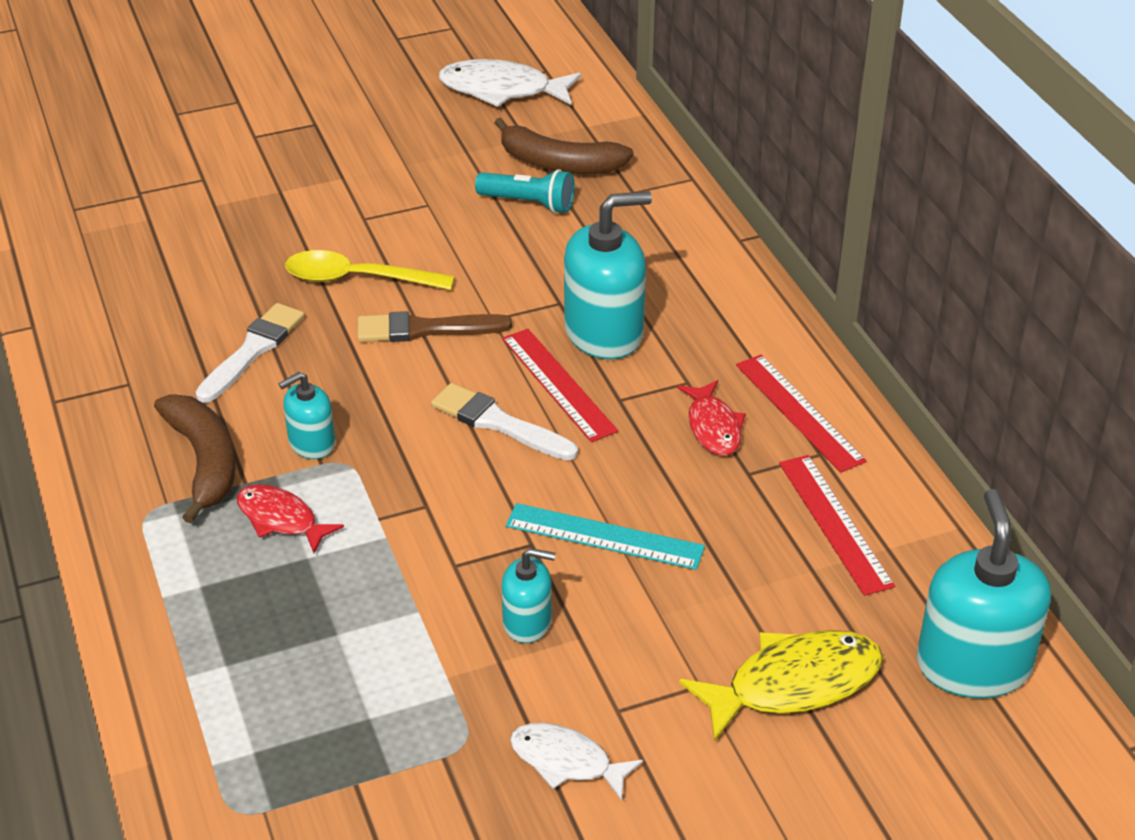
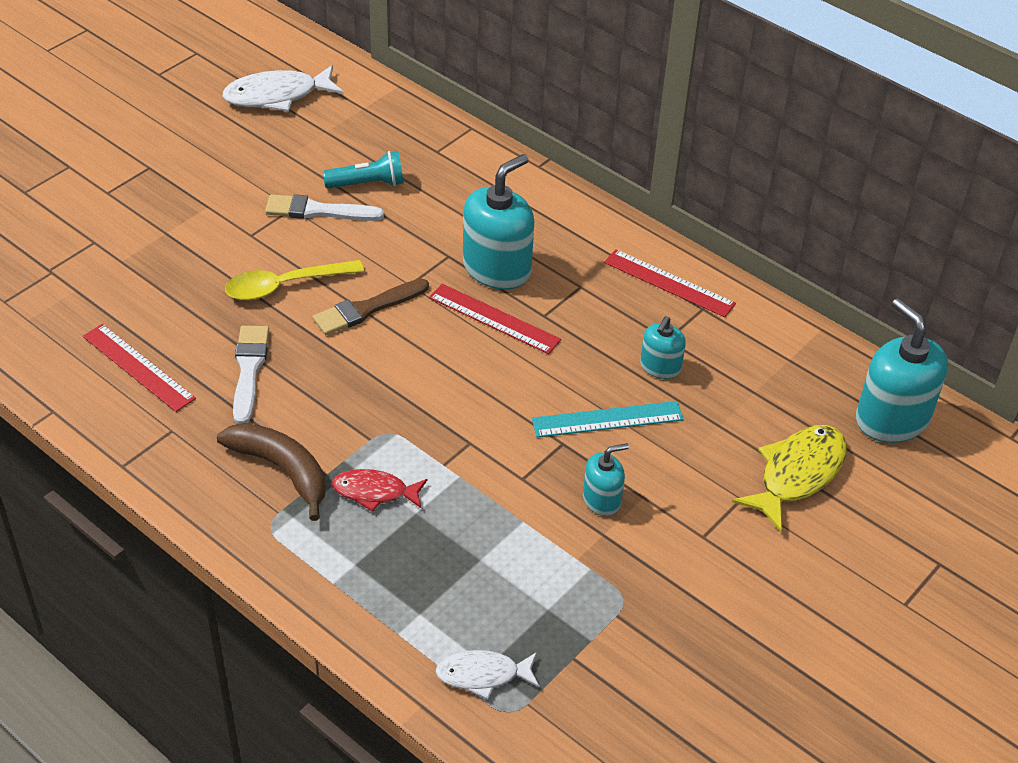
camera: 30 degrees left, 5 degrees up
turquoise soap dispenser [279,372,335,459] -> turquoise soap dispenser moved to [640,316,686,379]
white brush [431,383,578,461] -> white brush moved to [265,194,384,221]
brown banana [494,117,634,174] -> none
white fish [510,723,643,801] -> white fish moved to [435,650,539,699]
red fish [677,380,746,456] -> none
red ruler [779,455,895,596] -> red ruler moved to [83,324,196,412]

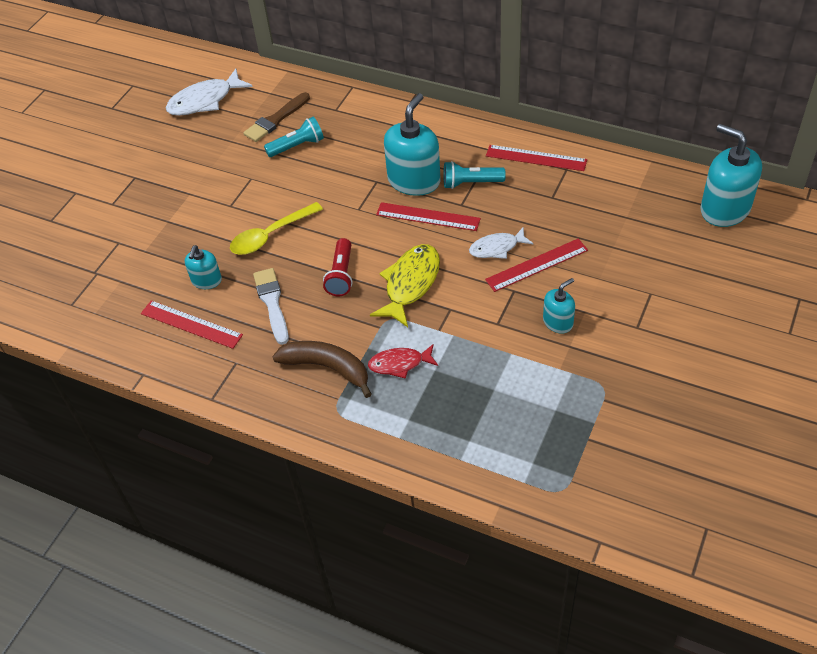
camera: 10 degrees left, 5 degrees up
white brush [265,194,384,221] -> none
brown brush [313,278,429,335] -> brown brush moved to [243,92,310,142]
white fish [435,650,539,699] -> white fish moved to [469,227,533,259]
turquoise ruler [532,401,684,437] -> red ruler [485,239,588,292]
turquoise soap dispenser [640,316,686,379] -> turquoise soap dispenser moved to [185,245,222,289]
yellow fish [732,425,847,532] -> yellow fish moved to [370,244,440,327]
none -> red flashlight [323,238,353,296]
none -> turquoise flashlight [443,161,506,189]

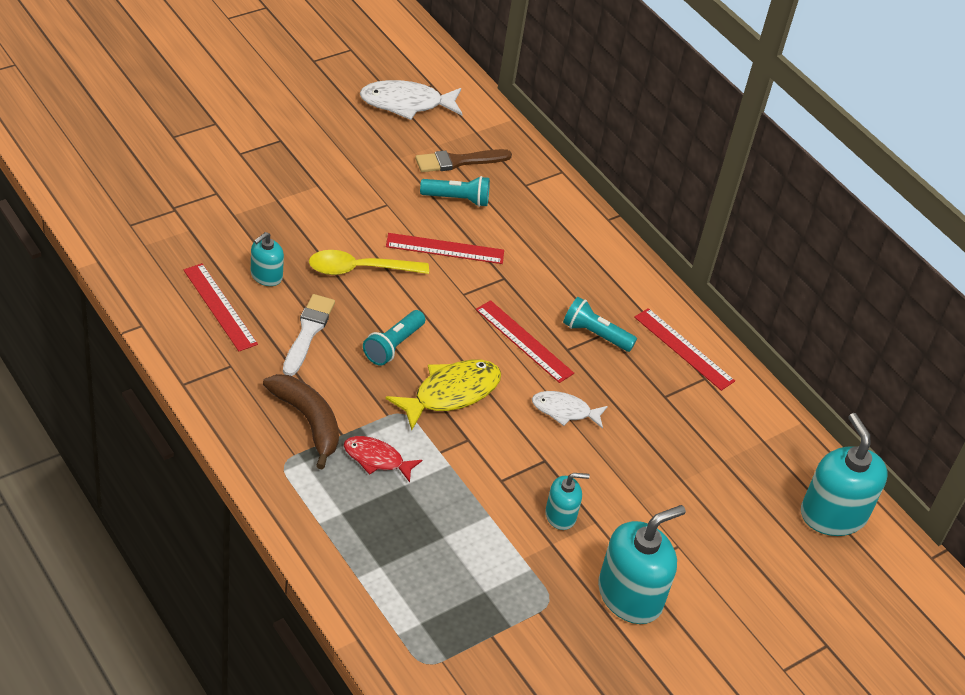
camera: 20 degrees right, 5 degrees down
red flashlight [323,238,353,296] -> turquoise flashlight [363,310,425,366]
turquoise soap dispenser [384,93,440,196] -> turquoise soap dispenser moved to [598,505,686,624]
red ruler [485,239,588,292] -> red ruler moved to [386,233,504,264]

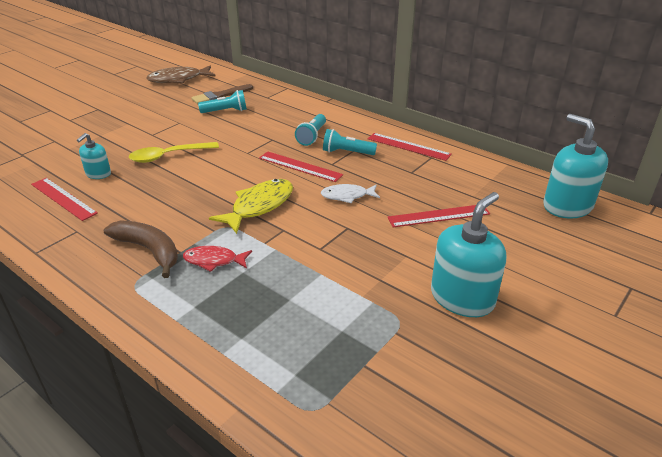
camera: 10 degrees left, 10 degrees down
white brush [283,294,335,376] -> none
white fish [360,80,463,120] -> brown fish [146,66,215,83]
turquoise flashlight [363,310,425,366] -> turquoise flashlight moved to [295,114,326,146]
red ruler [386,233,504,264] -> red ruler moved to [388,205,490,227]
turquoise soap dispenser [545,473,590,530] -> none

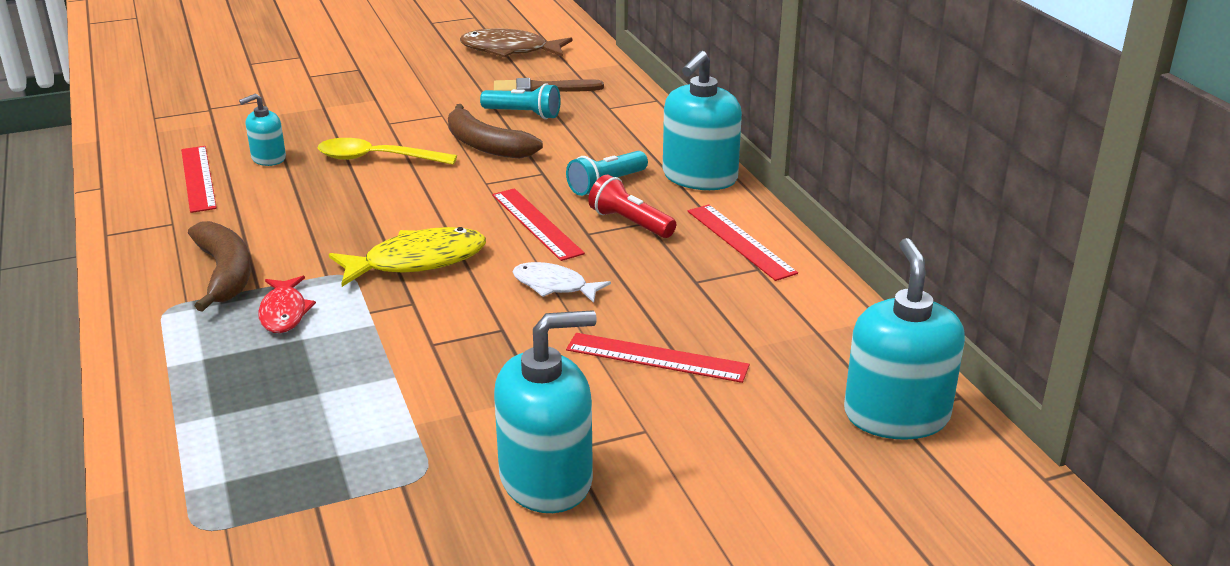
camera: 30 degrees right, 5 degrees down
red fish [183,246,252,272] -> red fish turned 135 degrees counterclockwise [258,276,316,333]
turquoise flashlight [323,129,377,155] -> red flashlight [588,175,676,238]
none -> brown banana [448,104,543,159]
none -> turquoise soap dispenser [663,51,742,190]

